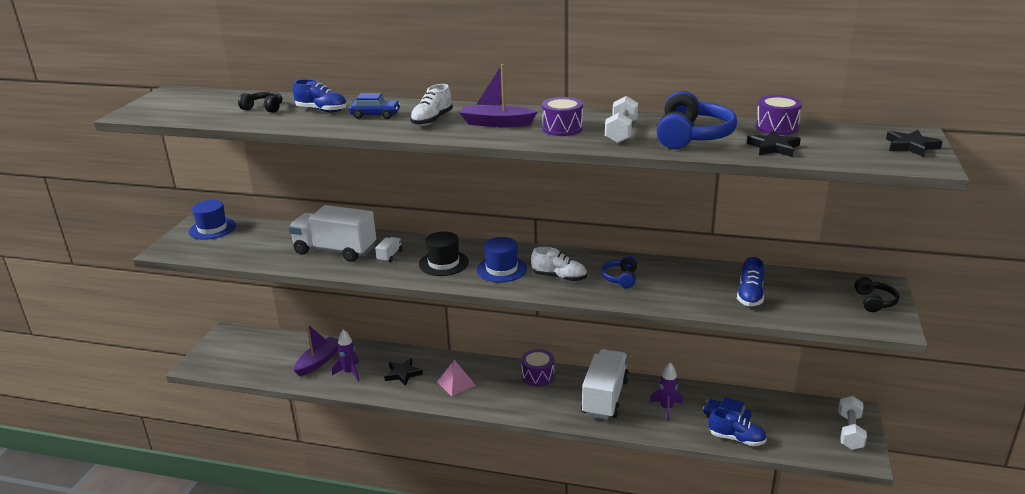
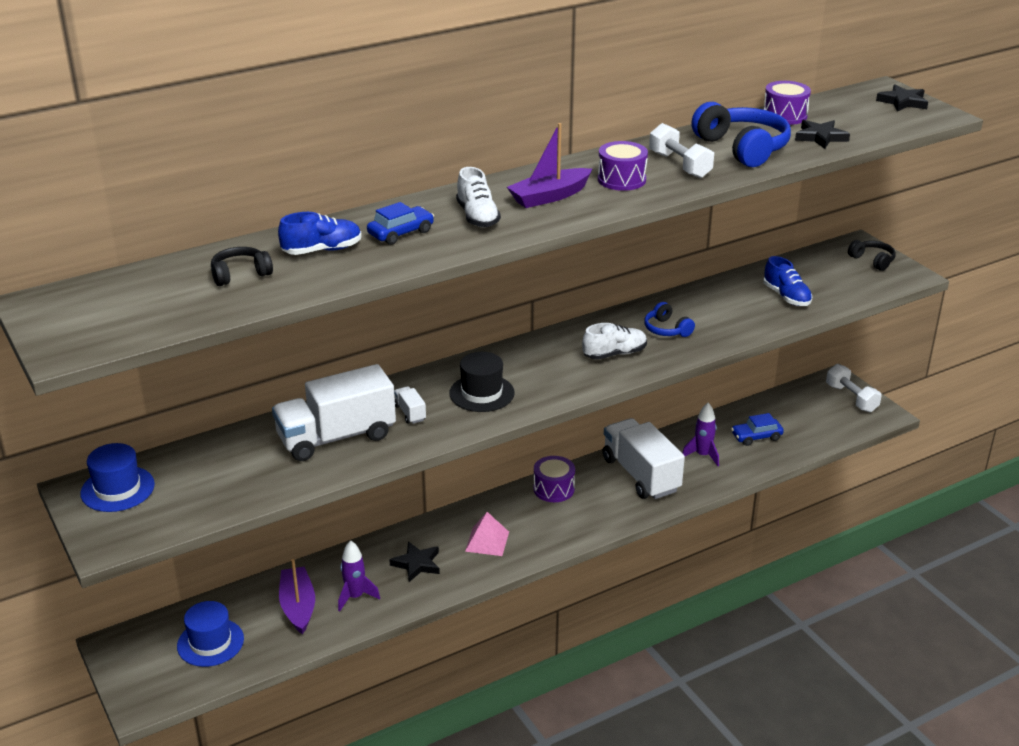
camera: 45 degrees left, 5 degrees up
blue hat [476,237,527,282] -> blue hat moved to [177,601,244,667]
blue shoe [709,408,767,446] -> none

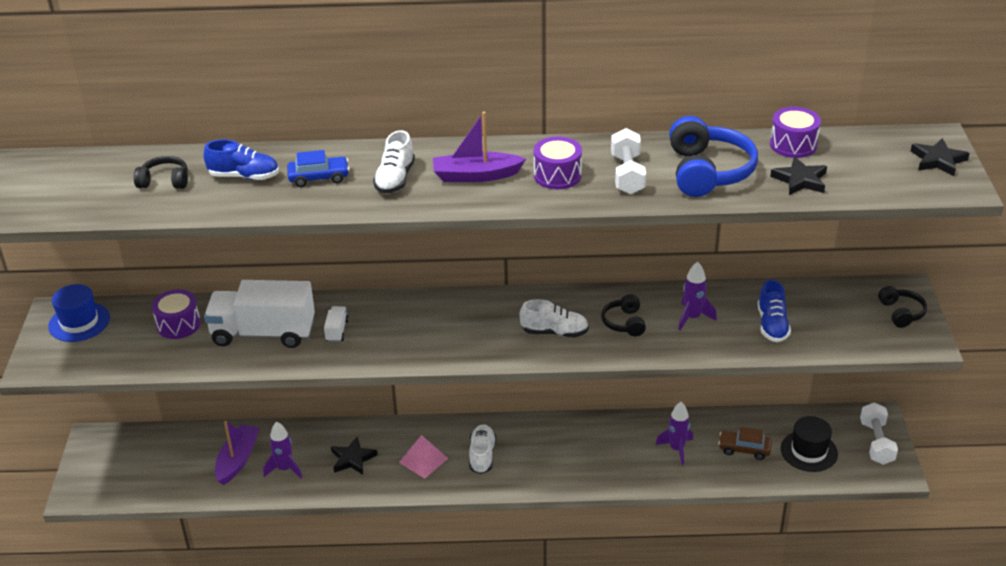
camera: 30 degrees right, 5 degrees up
blue hat [177,601,244,667] -> none
black hat [449,352,515,412] -> black hat moved to [781,416,838,472]
purple drum [533,456,575,502] -> purple drum moved to [152,289,201,339]
white truck [603,418,685,499] -> none
blue headphones [644,302,695,337] -> black headphones [601,294,646,336]
blue car [731,413,784,446] -> brown car [718,427,772,460]
none -> white shoe [469,424,496,474]
none -> purple rocket [678,262,717,330]

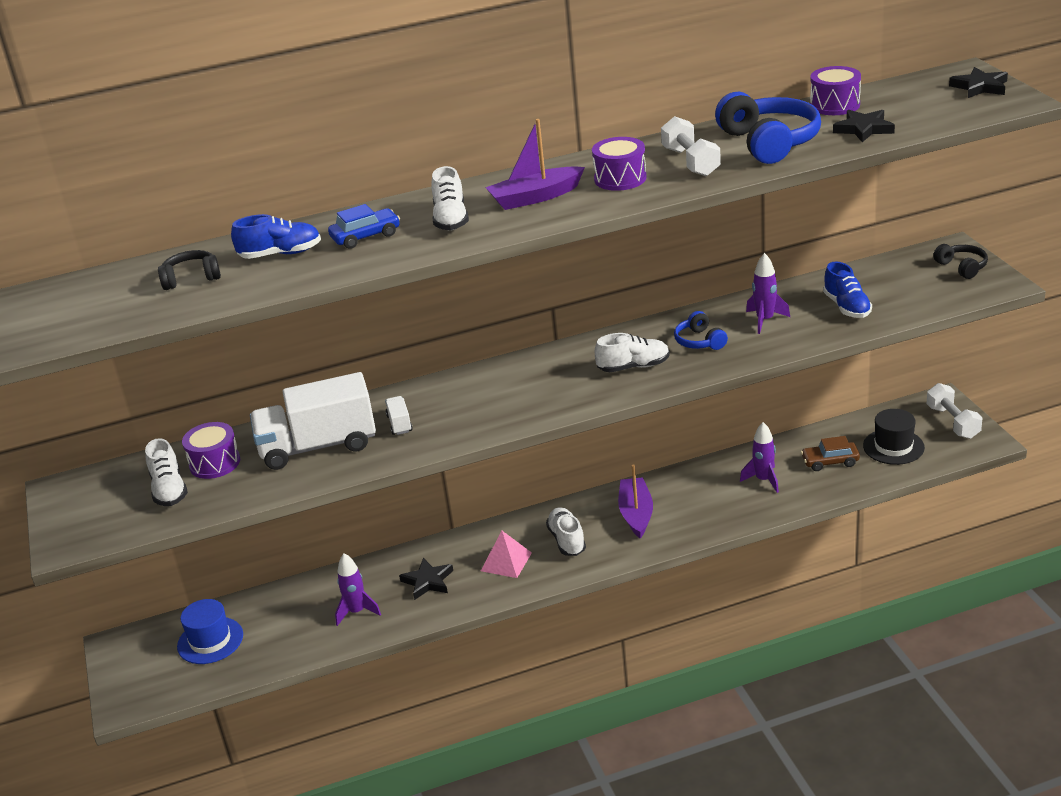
camera: 15 degrees left, 5 degrees down
blue hat [48,284,110,342] -> blue hat moved to [177,599,243,664]
purple boat [215,421,260,485] -> purple boat moved to [618,464,653,538]
black headphones [601,294,646,336] -> blue headphones [674,311,728,350]
none -> white shoe [145,438,188,506]

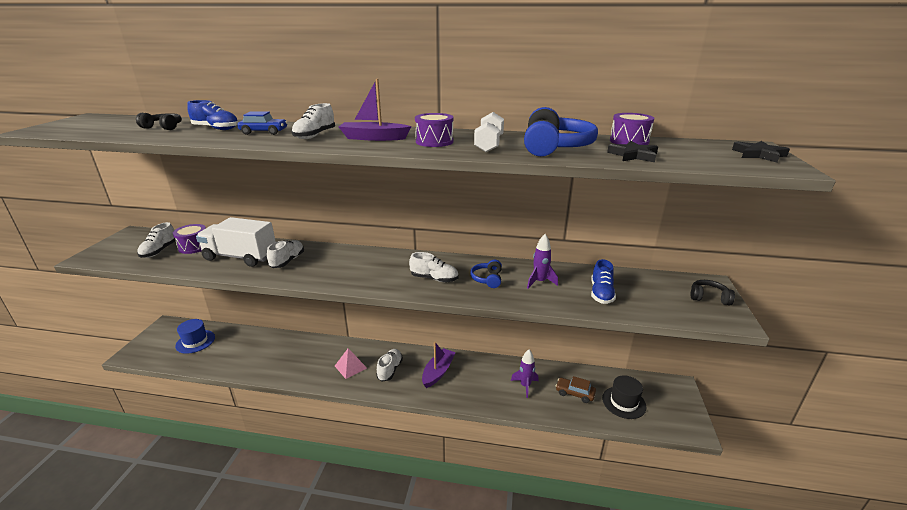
camera: 25 degrees right, 5 degrees down
purple rocket [335,553,381,626] -> none
white truck [385,396,413,435] -> white shoe [267,240,304,268]
black star [399,558,453,600] -> none
white dumbbell [927,383,983,439] -> none
black headphones [933,244,988,279] -> black headphones turned 75 degrees counterclockwise [690,280,735,306]

